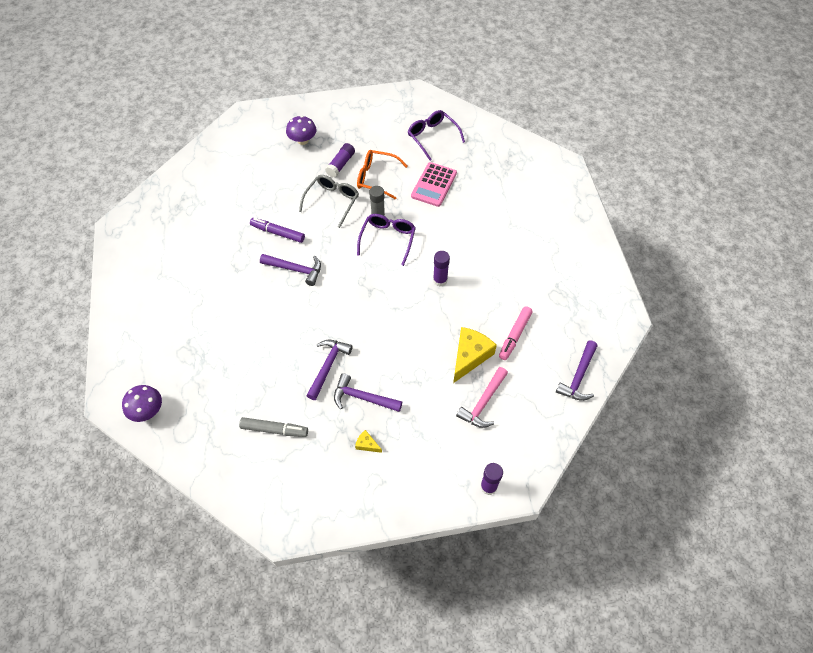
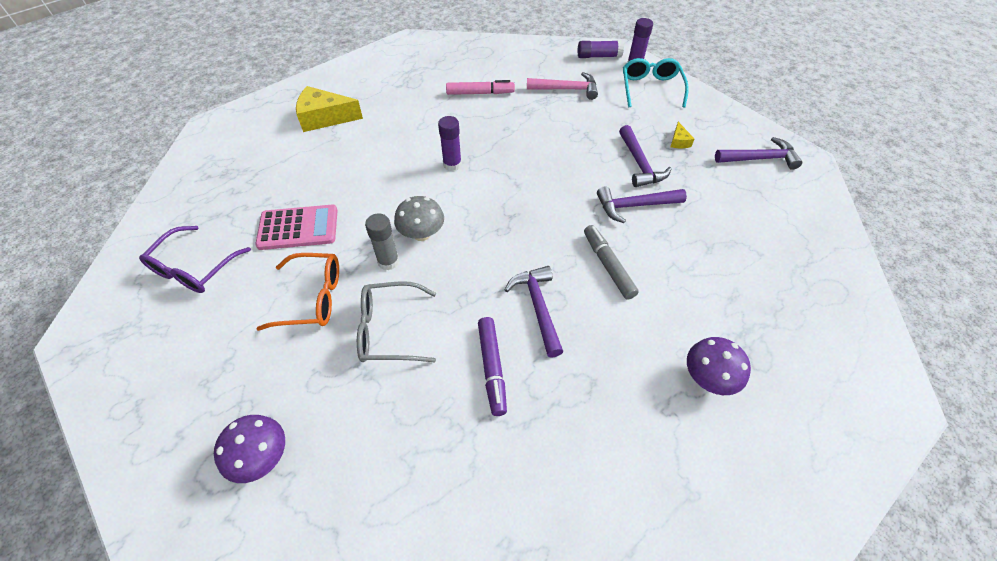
camera: 120 degrees left, 5 degrees down
purple mushroom [122,385,162,422] -> purple mushroom moved to [687,337,751,395]
grey marker [239,417,308,437] -> grey marker moved to [584,225,639,300]
purple glue stick [325,143,355,178] -> purple glue stick moved to [578,40,624,58]
orange glasses [357,150,408,200] -> orange glasses turned 75 degrees counterclockwise [256,253,339,331]
purple glasses [357,214,416,266] -> grey mushroom [394,196,444,241]
yellow cheese [453,327,497,383] -> yellow cheese moved to [296,86,363,132]
purple hammer [556,341,598,401] -> purple hammer moved to [715,137,802,170]
none -> turquoise glasses [623,58,689,107]

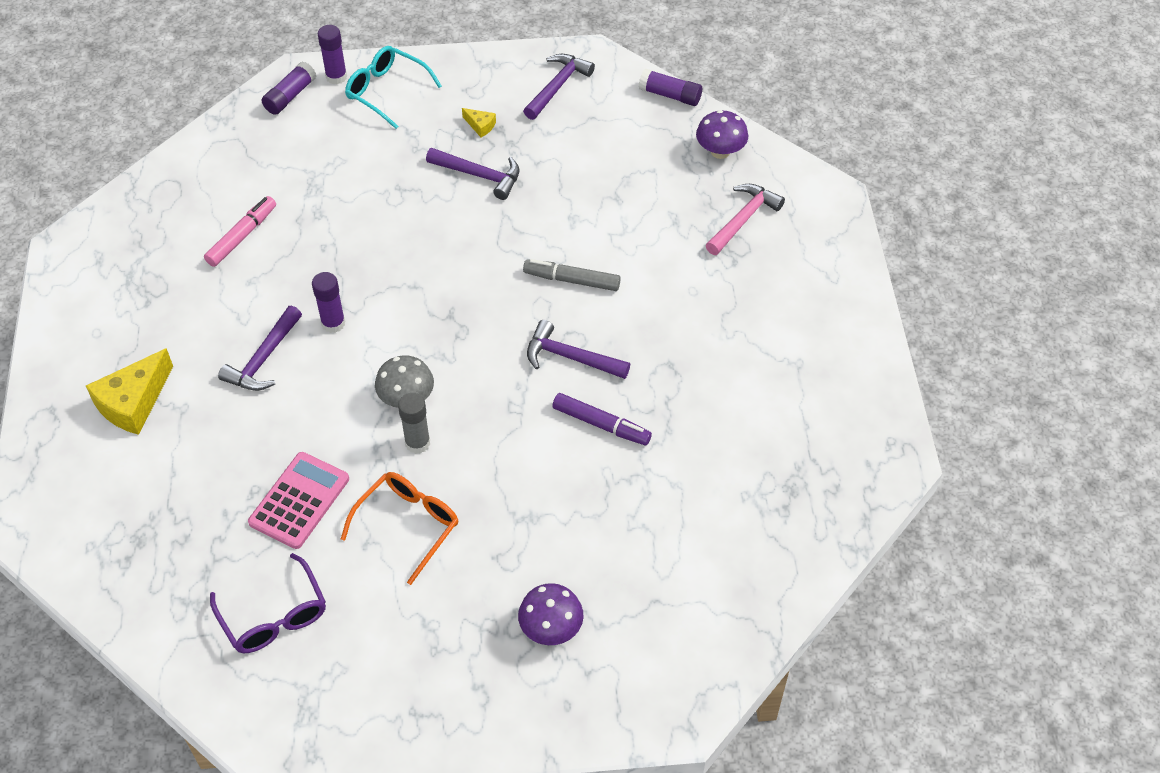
camera: 55 degrees left, 0 degrees up
grey glasses [357,281,436,362] -> none
pink hammer [527,72,598,100] -> pink hammer moved to [706,184,785,255]
purple hammer [597,186,687,223] -> purple hammer moved to [218,305,302,391]
purple mushroom [687,337,751,395] -> purple mushroom moved to [696,110,748,159]
none -> purple glue stick [639,68,702,106]

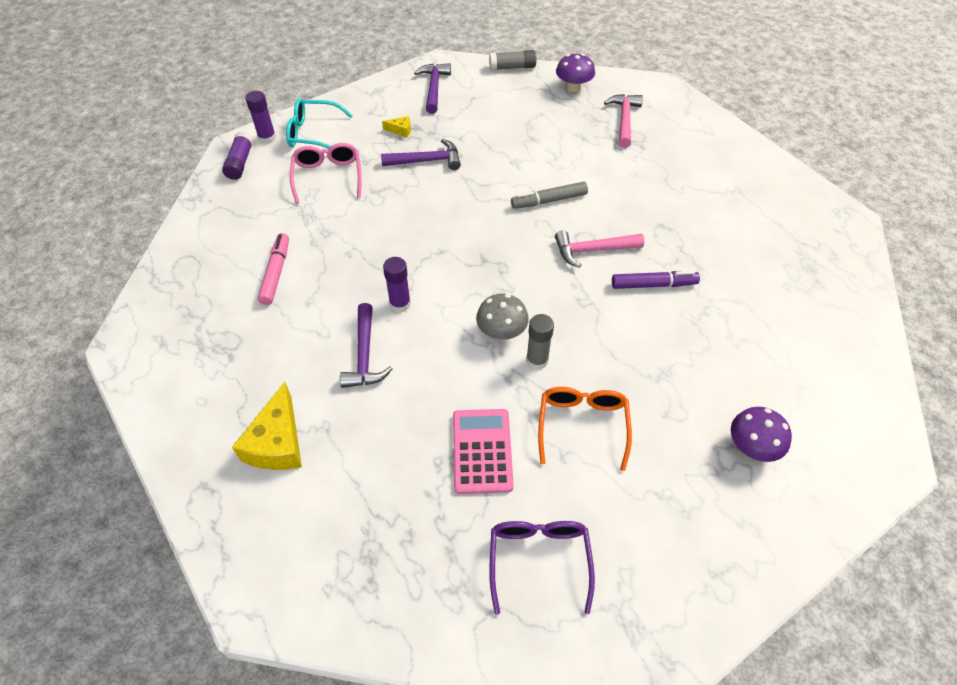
camera: 30 degrees left, 0 degrees up
purple glasses [210,553,326,653] -> purple glasses turned 120 degrees counterclockwise [489,521,595,615]
purple hammer [527,320,630,379] -> pink hammer [555,230,644,268]
purple glue stick [639,68,702,106] -> grey glue stick [489,50,536,70]
none -> pink glasses [290,143,362,204]

